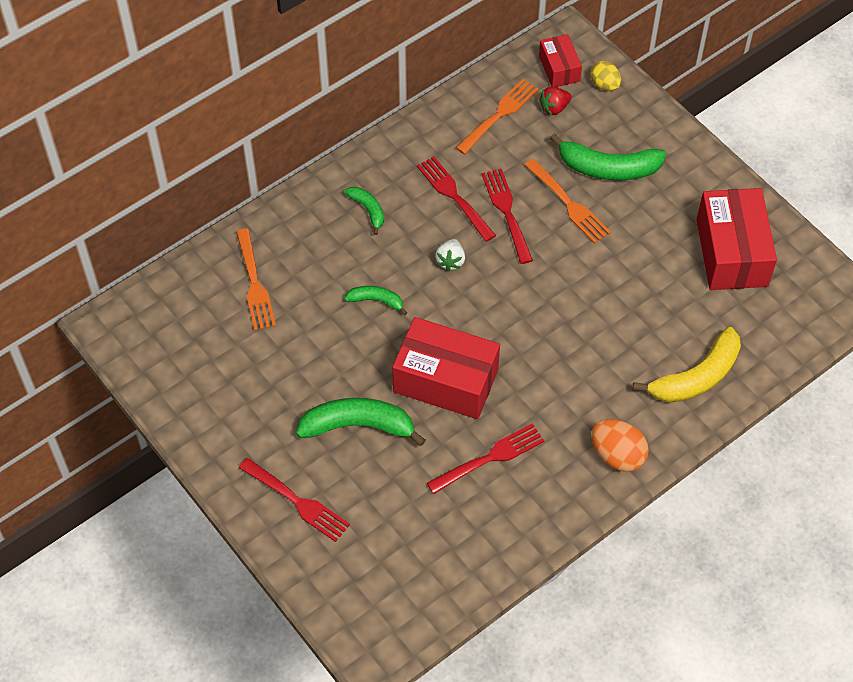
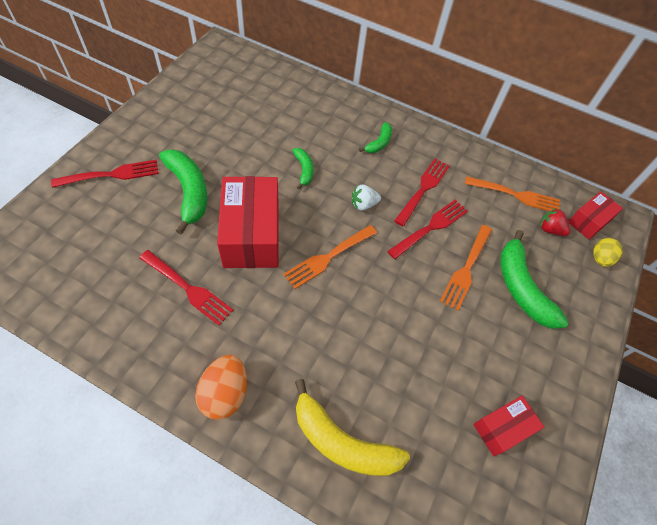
camera: 60 degrees right, 0 degrees up
orange fork [236,228,276,331] -> orange fork moved to [283,225,377,289]
red fork [239,458,350,542] -> red fork turned 120 degrees counterclockwise [51,160,159,188]
red box [696,188,777,290] -> red box [473,396,544,456], size x0.54

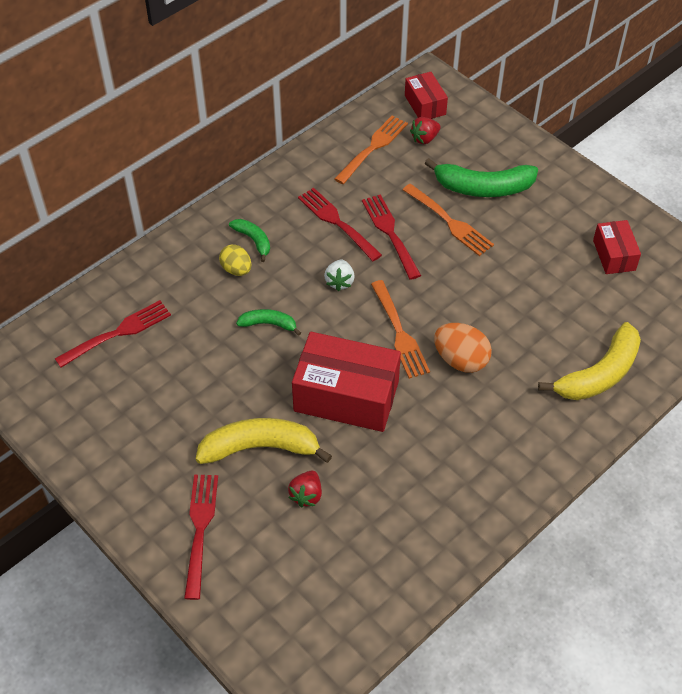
camera: 65 degrees left, 5 degrees down
red fork [139,250,234,325] -> red fork moved to [55,300,171,368]
green banana [159,149,208,235] -> yellow banana [196,418,332,464]
orange egg [195,355,247,420] -> orange egg moved to [434,323,492,373]
yellow egg [593,238,623,267] -> yellow egg moved to [219,245,252,276]
none -> red strawberry [288,471,322,507]

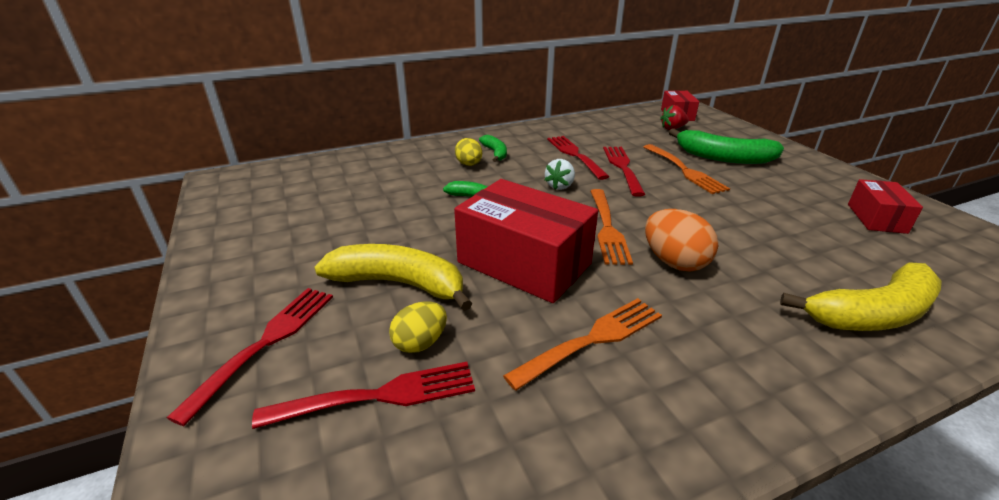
camera: 20 degrees right, 20 degrees down
red fork [55,300,171,368] -> red fork moved to [252,362,475,429]
red strawberry [288,471,322,507] -> yellow egg [389,302,447,353]
orange fork [334,115,408,184] -> orange fork moved to [503,298,662,391]

